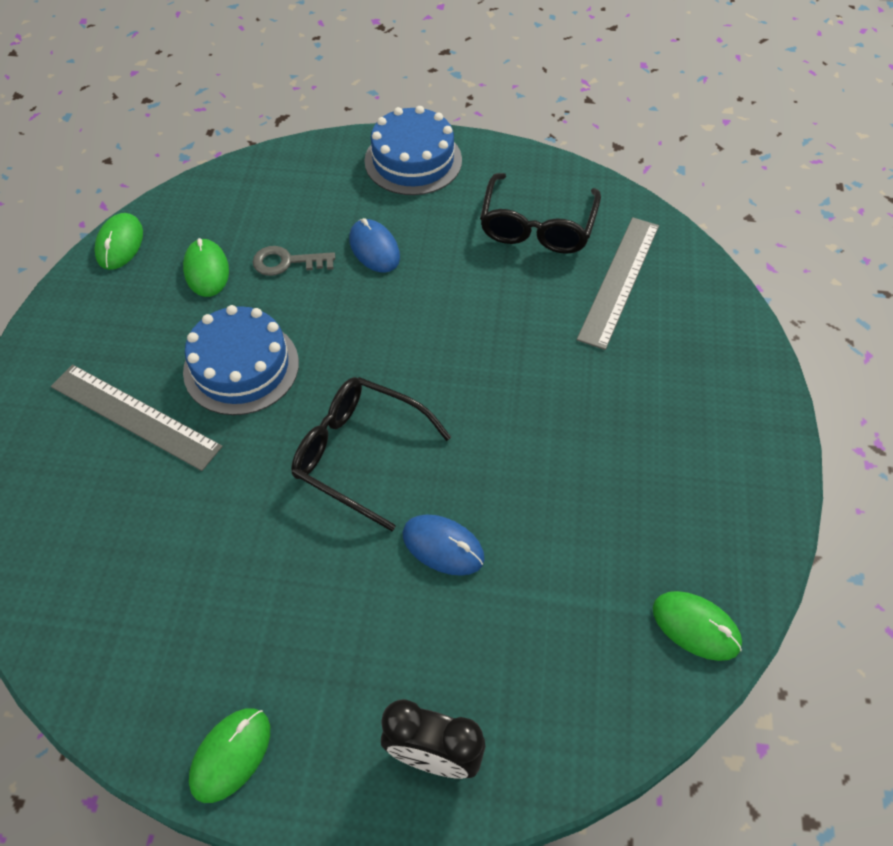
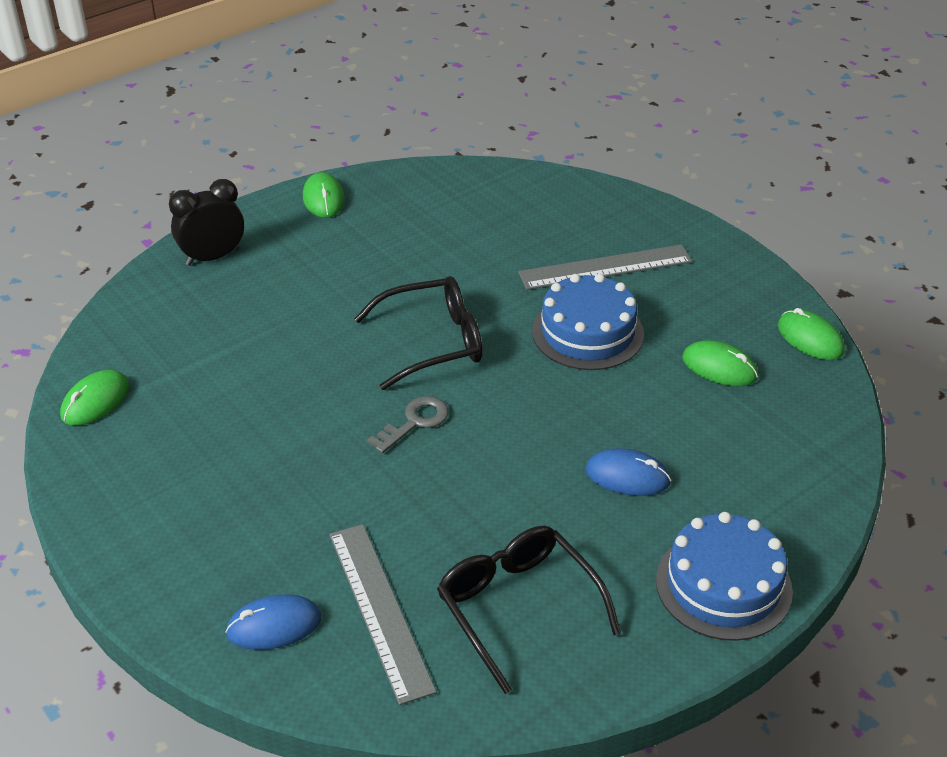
camera: 135 degrees right, 15 degrees down
grey key [253,246,335,276] -> grey key moved to [367,396,448,453]
blue mouse [403,515,485,576] -> blue mouse moved to [225,594,321,650]
green mouse [653,591,742,661] -> green mouse turned 45 degrees counterclockwise [60,370,129,425]

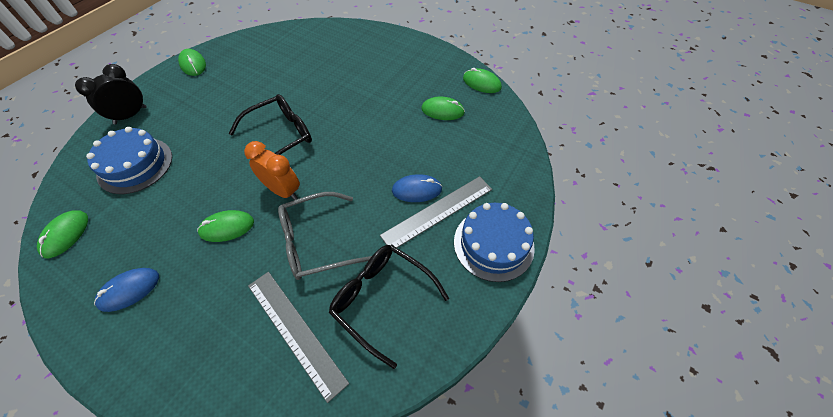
camera: 20 degrees left, 15 degrees up
blue mouse [225,594,321,650] -> blue mouse moved to [94,268,159,312]
grey key [367,396,448,453] -> orange clock [244,141,300,200]
grey ruler [518,244,692,290] -> grey ruler moved to [380,176,492,248]
blue cake [532,274,644,370] -> blue cake moved to [86,127,172,194]
none -> green mouse [197,210,254,242]
none -> grey glasses [278,192,372,280]

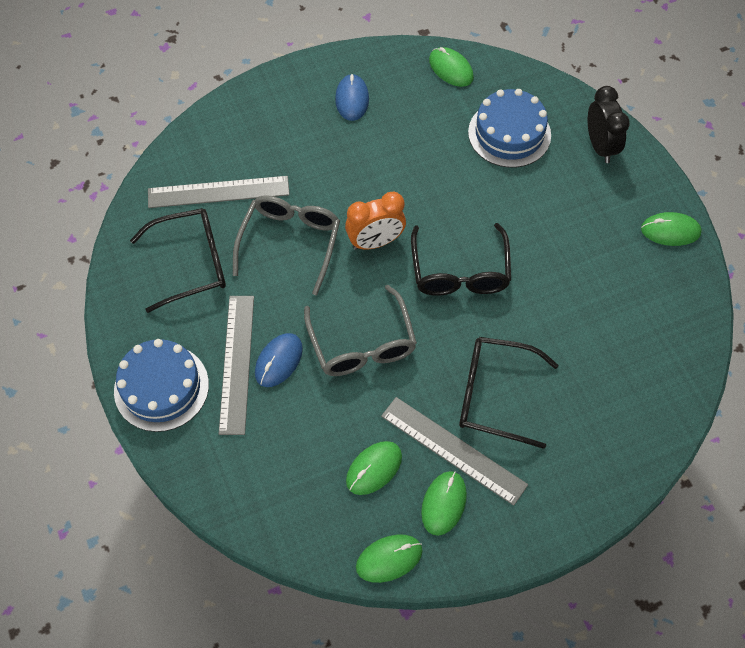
camera: 125 degrees right, 5 degrees up
green mouse [197,210,254,242] -> green mouse moved to [421,471,467,536]
none -> grey glasses [304,285,417,376]
none -> grey ruler [381,397,528,506]
none -> black glasses [459,337,558,449]

